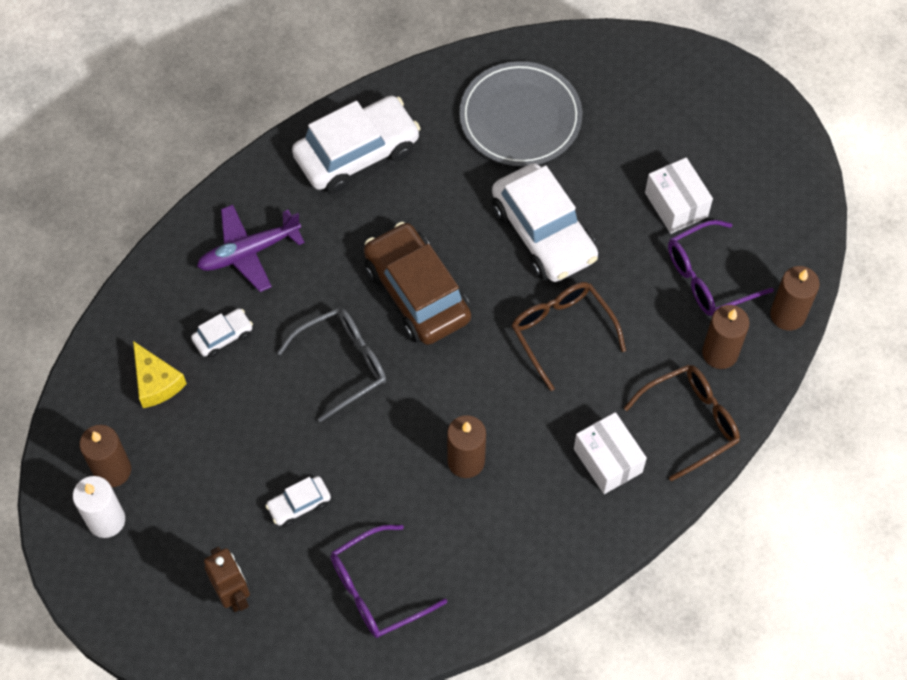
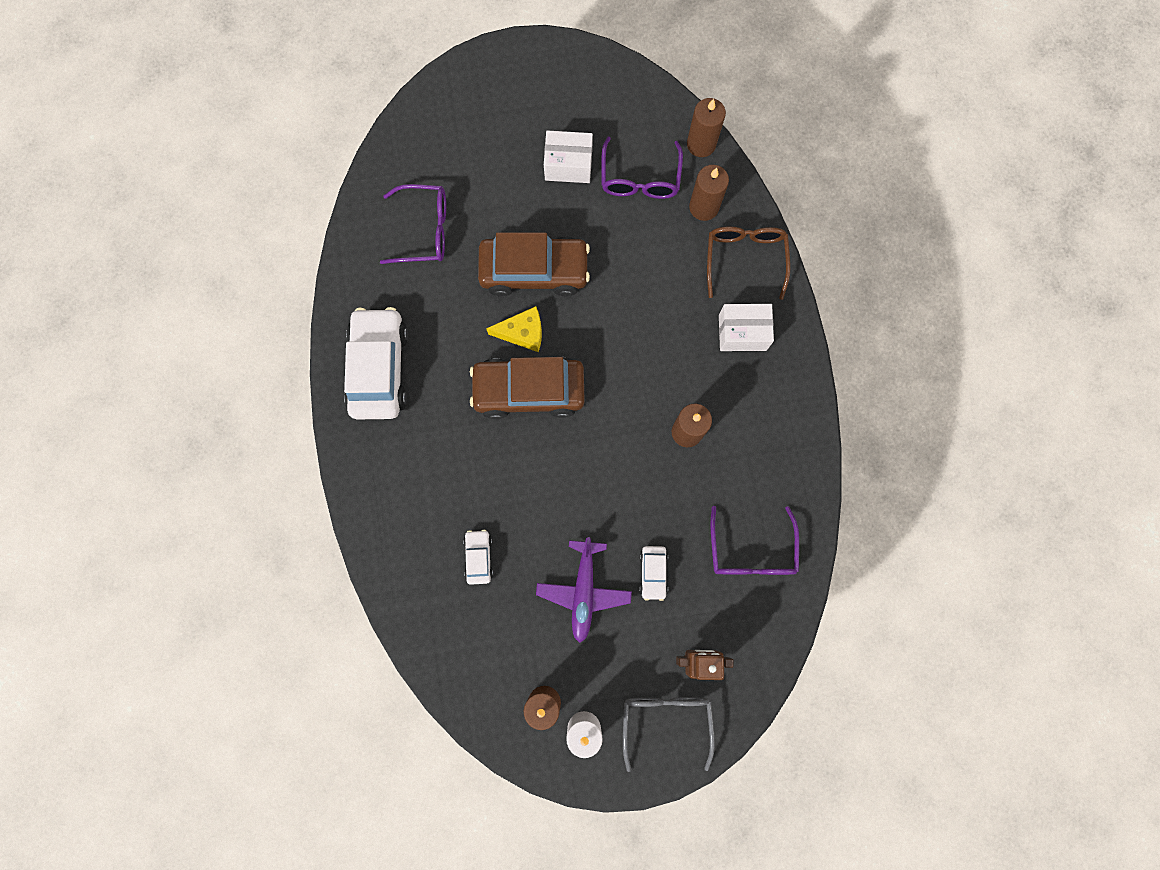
camera: 60 degrees left, 15 degrees up
yellow cheese [133,341,187,408] -> yellow cheese moved to [486,306,542,352]
purple plane [197,205,305,292] -> purple plane moved to [536,537,632,643]
grey glasses [277,308,386,422] -> grey glasses moved to [623,697,715,772]
grey plate [459,61,582,166] -> purple glasses [380,184,446,264]
white car [492,163,598,282] -> brown car [478,232,590,297]
brown glasses [511,282,626,391] -> none

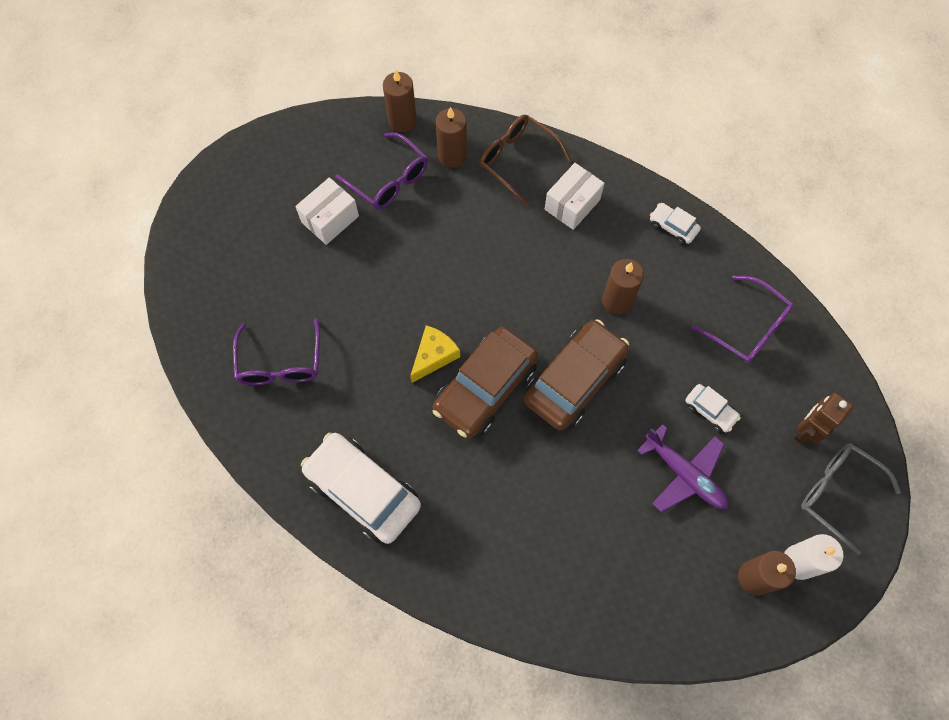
camera: 50 degrees left, 10 degrees down
purple glasses [380,184,446,264] -> purple glasses turned 135 degrees clockwise [233,318,320,385]
white car [463,530,493,585] -> white car moved to [650,203,701,245]
brown car [478,232,590,297] -> brown car moved to [524,319,629,431]

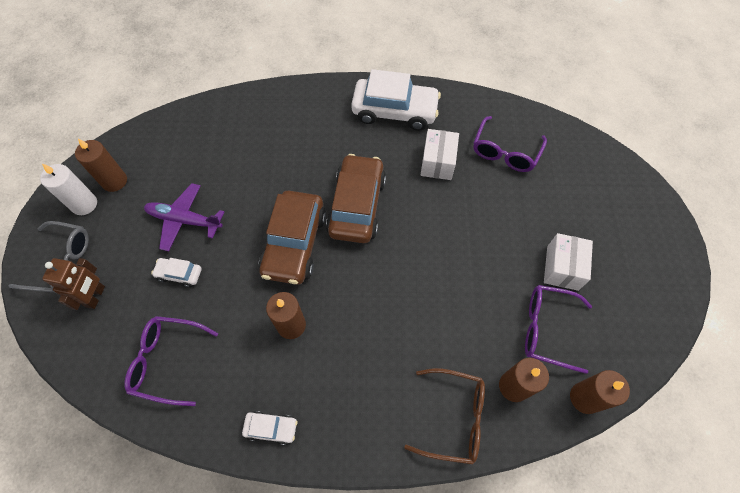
camera: 150 degrees right, 5 degrees down
purple glasses [233,318,320,385] -> purple glasses turned 120 degrees counterclockwise [473,116,547,172]
yellow cheese [410,325,460,383] -> none
white box [545,163,605,230] -> white box moved to [421,129,459,180]

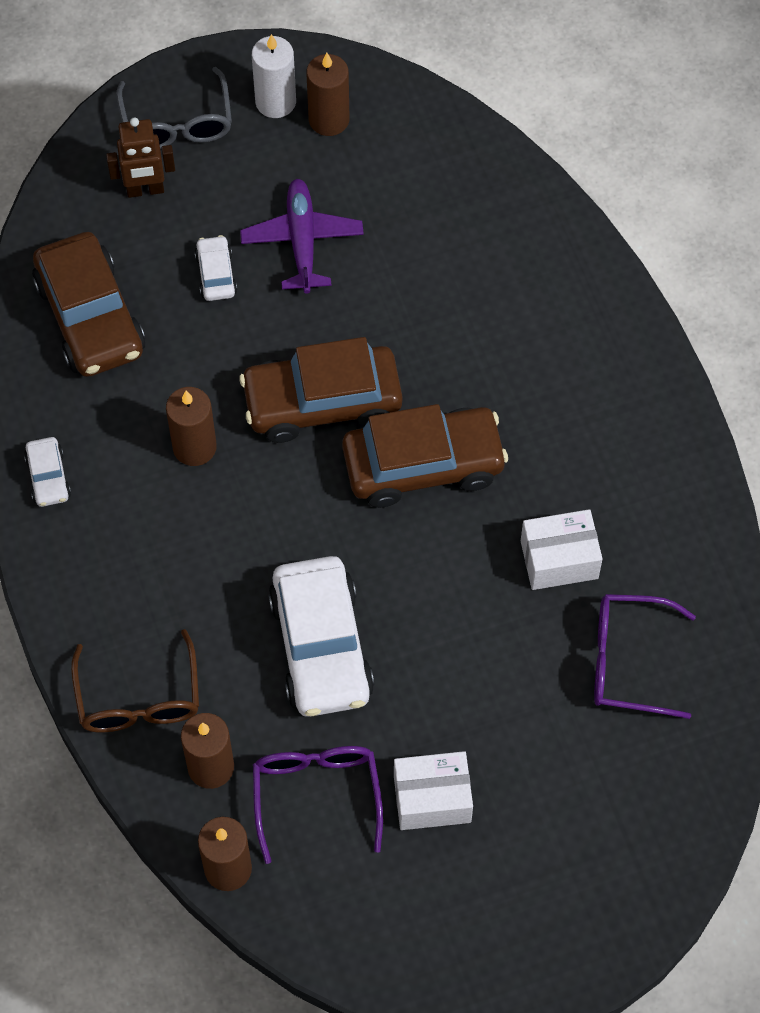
camera: 70 degrees right, 0 degrees up
purple glasses [124,316,218,406] -> brown car [32,232,145,377]
white car [351,69,441,131] -> white car moved to [268,556,374,717]

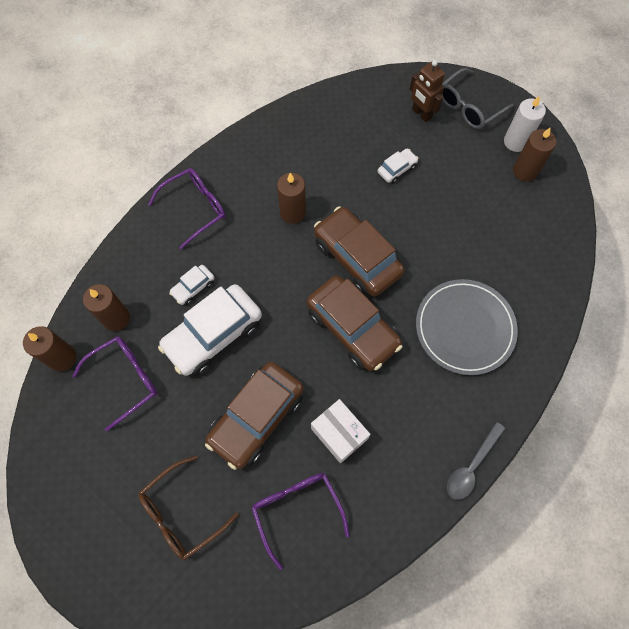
camera: 60 degrees right, 5 degrees up
white car [24,437,71,507] -> white car moved to [169,265,215,305]
brown car [32,232,145,377] -> brown car moved to [205,362,304,470]
brown glasses [71,629,199,732] -> brown glasses moved to [139,456,239,560]
purple plane [240,179,364,293] -> none
white box [394,751,473,830] -> none
none -> purple glasses [148,168,226,250]
none -> grey plate [416,279,518,375]
none -> grey spoon [447,422,505,500]

